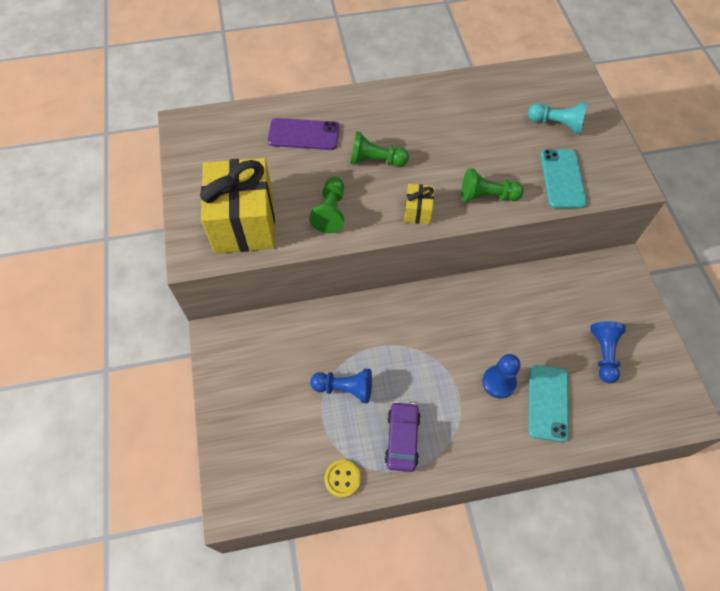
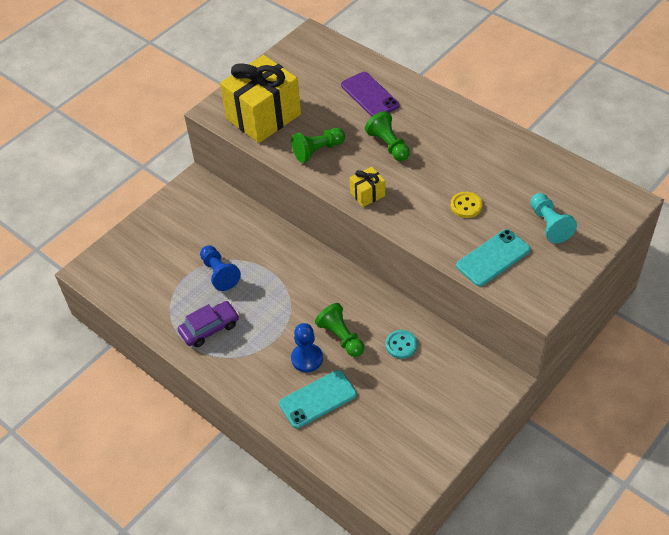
camera: 55 degrees right, 10 degrees down
yellow button [325,460,361,498] -> yellow button moved to [451,192,483,218]
green pawn [461,168,524,202] -> green pawn moved to [315,303,364,357]
blue pawn [590,321,626,383] -> none
none -> turquoise button [386,330,417,359]

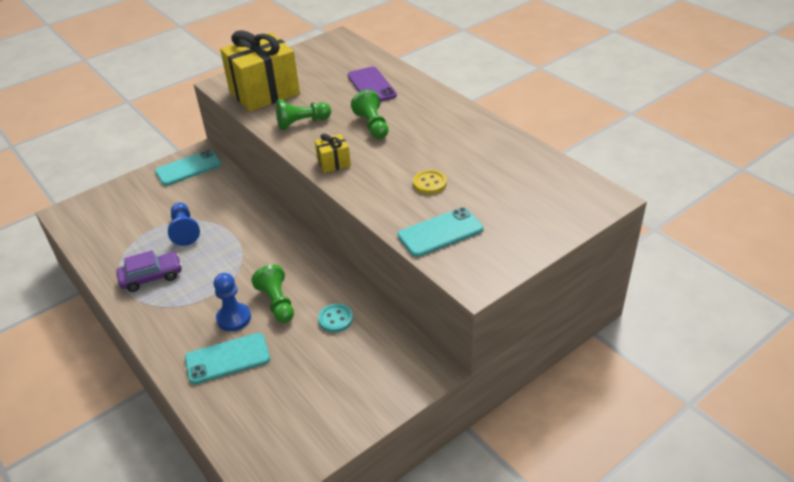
camera: 10 degrees right, 10 degrees down
turquoise pawn [530,193,577,244] -> none
none -> turquoise phone [155,150,221,186]

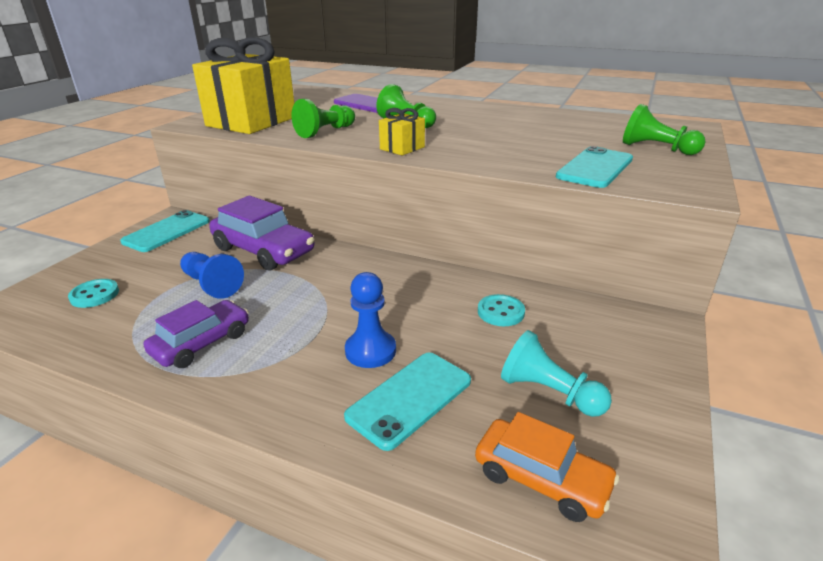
camera: 30 degrees left, 10 degrees down
green pawn [251,265,294,323] -> green pawn moved to [623,104,705,155]
yellow button [413,170,447,194] -> none
none -> turquoise button [68,279,119,308]
none -> purple car [209,196,315,271]
none -> orange car [475,412,619,522]
none -> turquoise pawn [501,330,612,417]

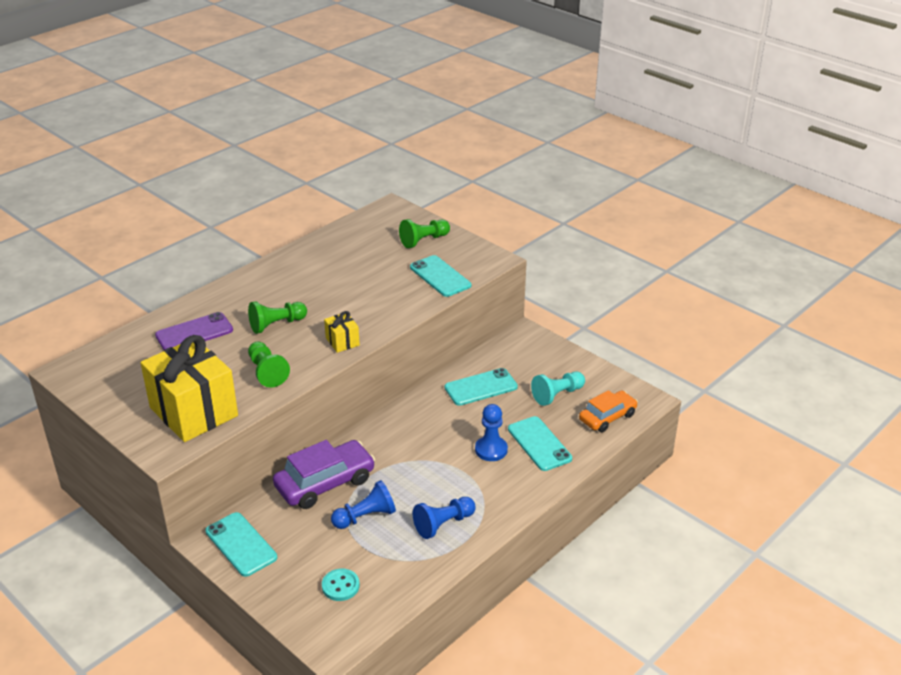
camera: 70 degrees left, 5 degrees up
purple car [144,300,249,368] -> blue pawn [413,497,476,539]
turquoise button [478,294,525,326] -> turquoise phone [445,368,518,406]

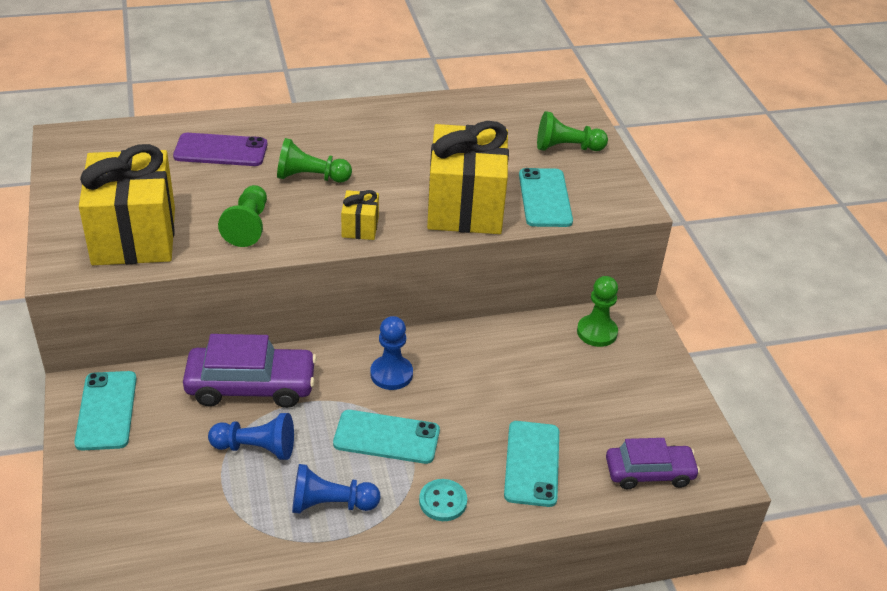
camera: 30 degrees right, 5 degrees up
turquoise button [322,569,360,601] -> turquoise button moved to [419,479,467,521]
turquoise phone [445,368,518,406] -> turquoise phone moved to [333,410,440,464]
blue pawn [475,404,508,461] -> blue pawn moved to [370,316,413,390]
turquoise pawn [531,372,585,406] -> none
orange car [579,390,638,432] -> purple car [606,438,700,490]
none -> yellow gift [427,121,509,234]
none -> green pawn [577,276,618,347]

